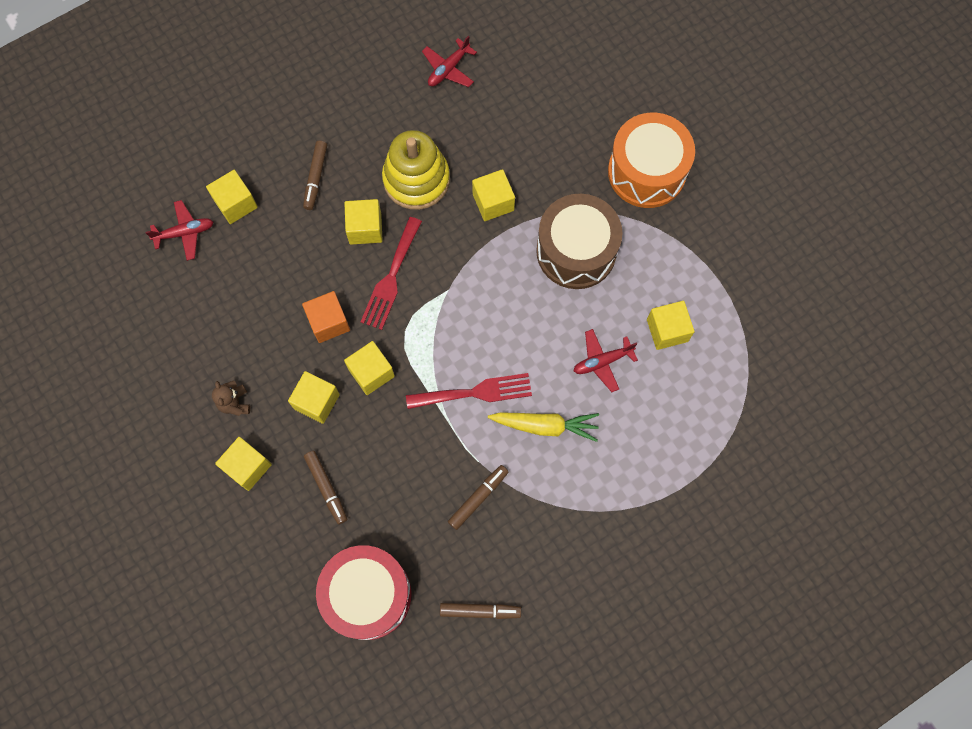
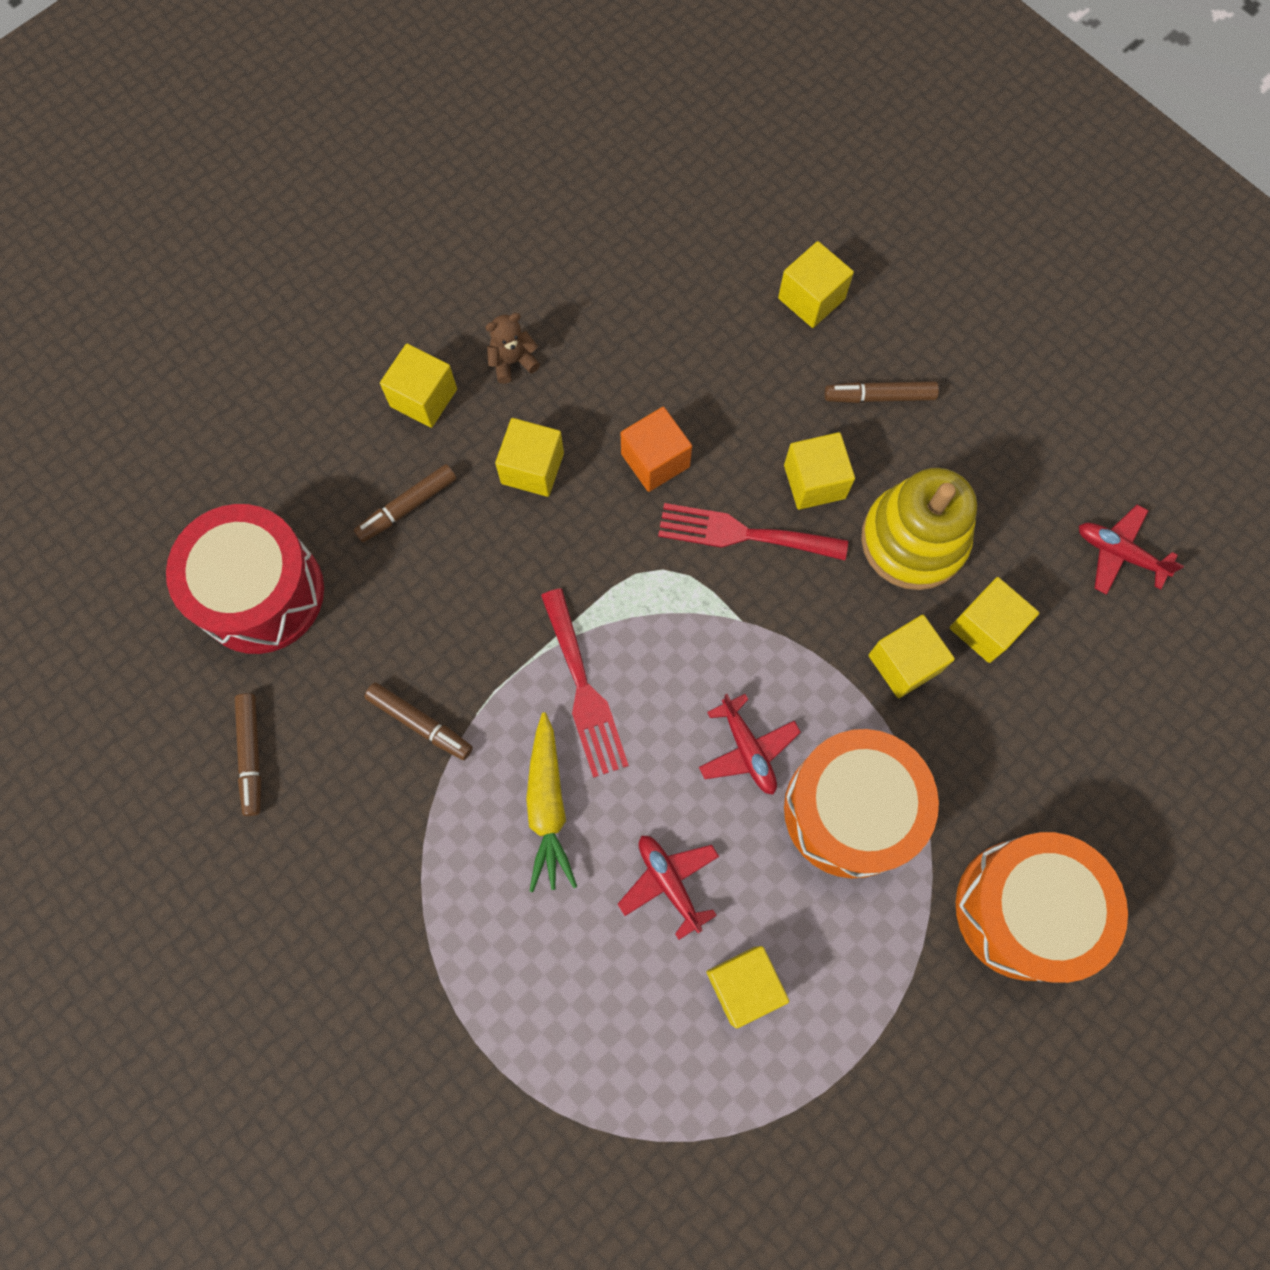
camera: 80 degrees right, 0 degrees up
red plane [146,200,213,261] -> red plane moved to [699,694,801,795]
yellow cube [344,341,395,395] -> yellow cube moved to [950,577,1039,663]
brown drum [536,194,623,289] -> orange drum [784,729,939,878]

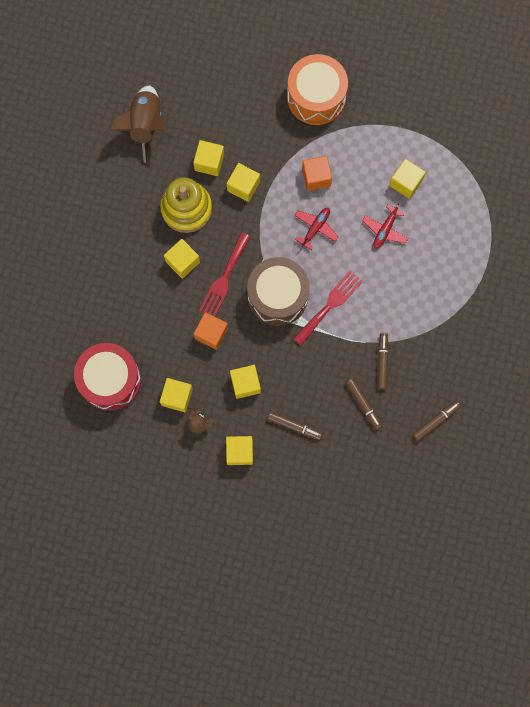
camera: 120 degrees left, 5 degrees up
red drum [166,504,324,654] -> red drum moved to [74,343,141,411]
yellow carrot [526,712,577,892] -> none
red fork [658,503,848,560] -> red fork turned 45 degrees clockwise [199,233,250,317]
yellow cube [778,241,854,328] -> yellow cube moved to [160,378,193,412]
orange drum [784,729,939,878] -> orange cube [302,156,332,191]
brown marker [825,381,939,403] -> brown marker moved to [346,378,382,430]
red plane [1079,505,1184,595] -> brown rocket [110,85,165,163]
none -> brown drum [247,257,310,326]

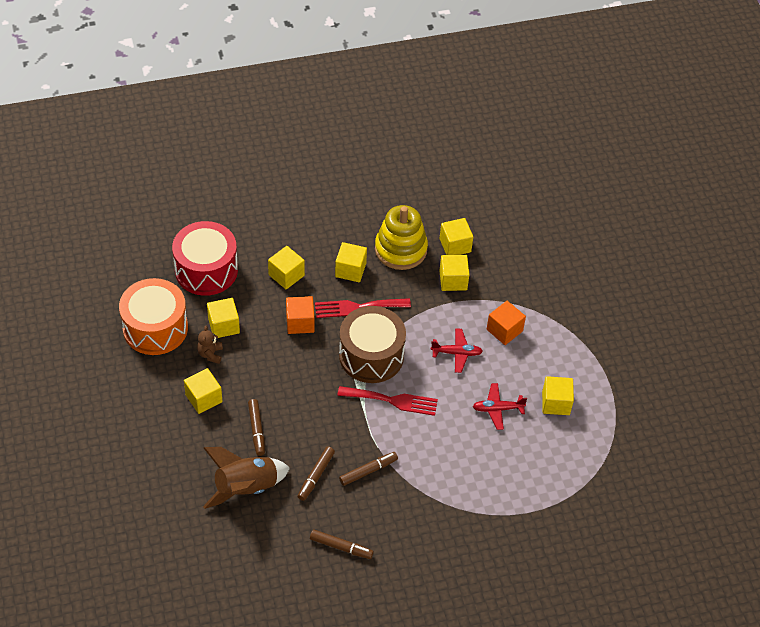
camera: 55 degrees right, 25 degrees down
brown rocket [110,85,165,163] -> brown rocket moved to [203,447,290,509]
yellow cube [230,365,261,399] -> yellow cube moved to [268,246,305,289]
orange drum [287,54,348,125] -> orange drum moved to [119,278,188,355]

